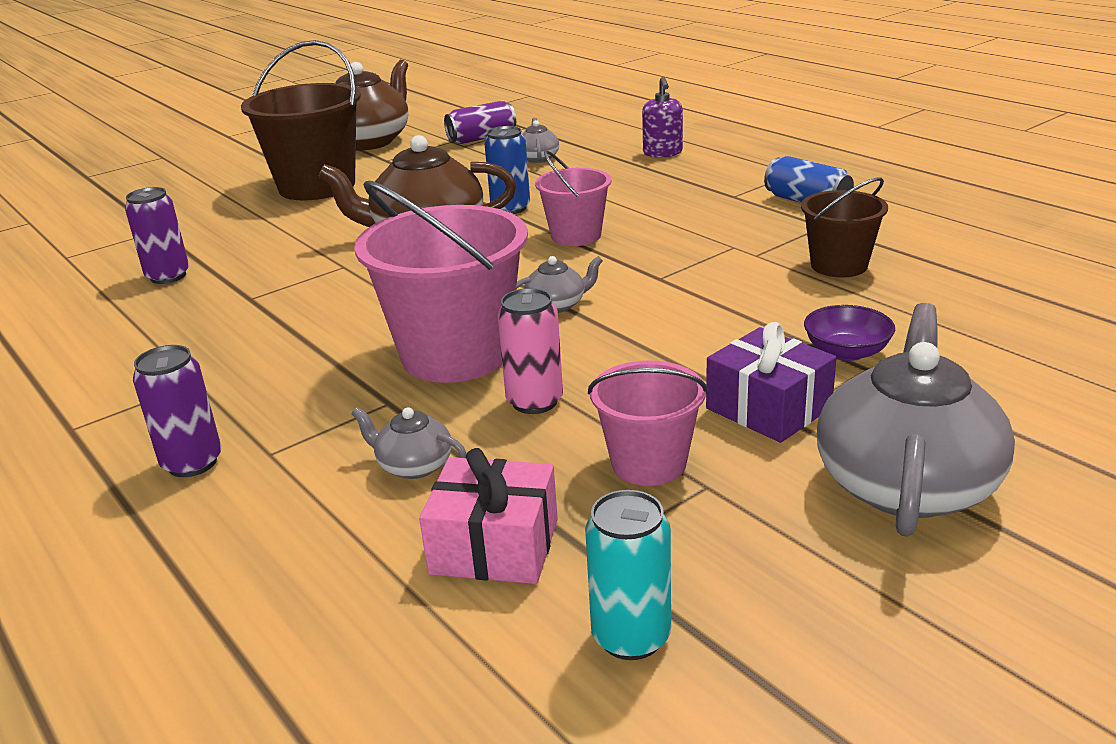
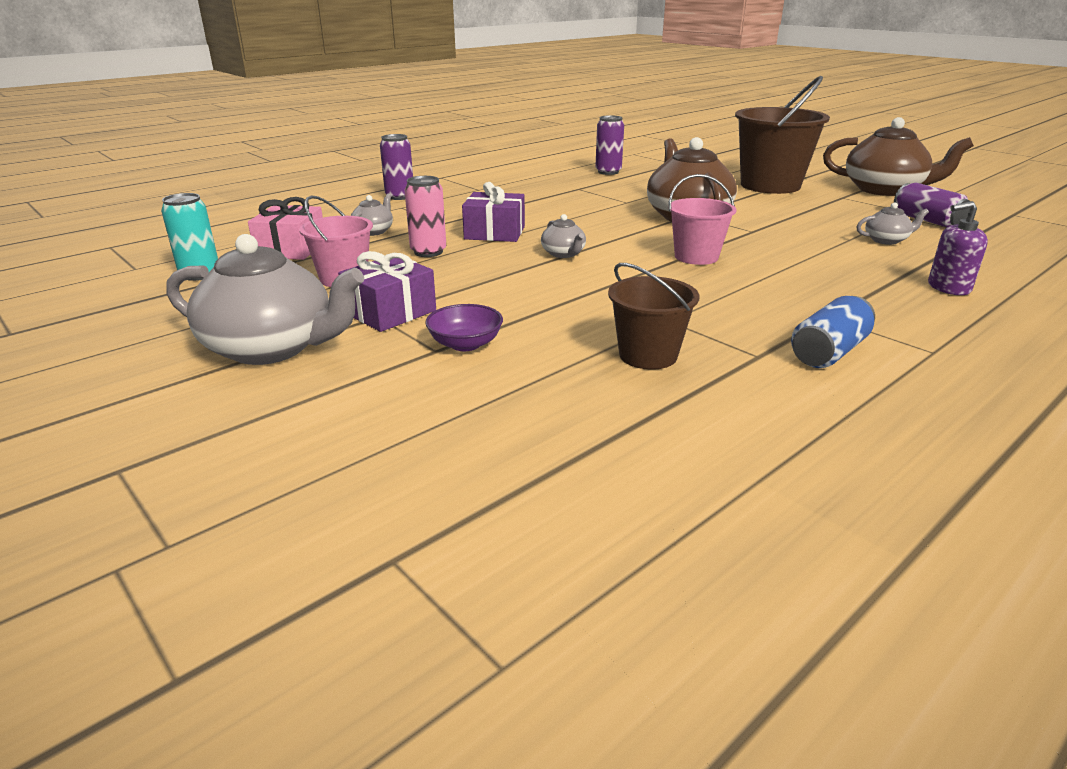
camera: 85 degrees right, 0 degrees up
pink bucket [355,181,528,383] -> purple gift [462,182,525,242]
blue can [484,126,530,214] -> none

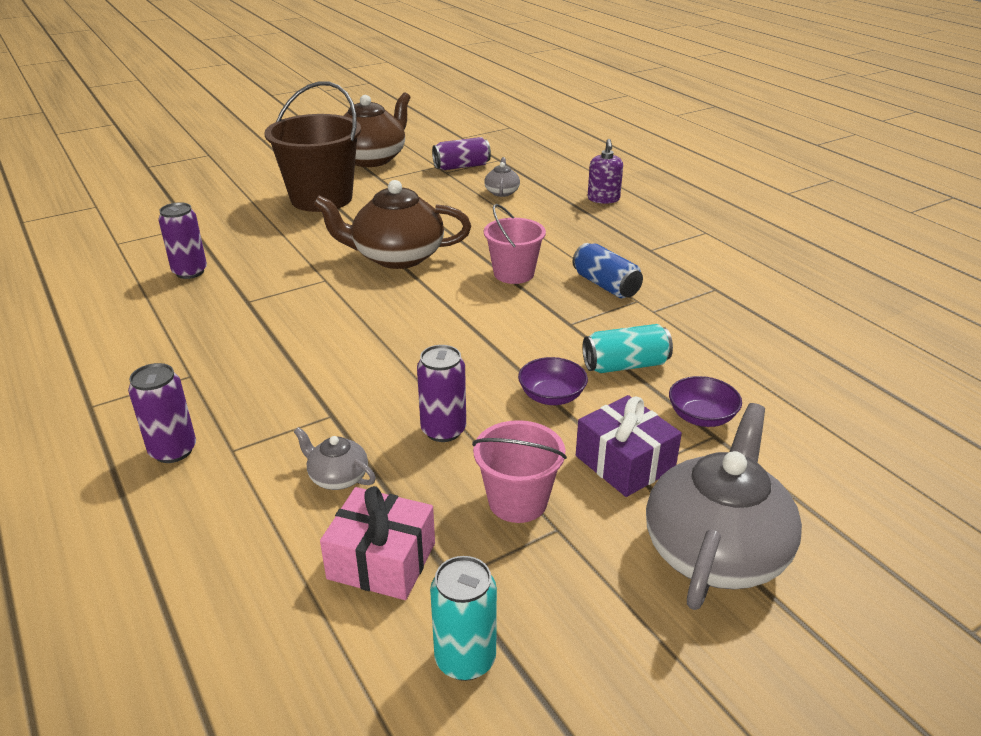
camera: 80 degrees left, 5 degrees up
pink can [405,176,446,257] -> purple can [417,345,466,442]
purple gift [462,182,525,242] -> none
grey teapot [541,214,586,258] -> none
brown bucket [608,263,699,369] -> none
blue can [791,296,875,368] -> blue can moved to [573,243,643,298]
none -> purple bowl [518,357,588,405]
none -> turquoise can [582,324,673,373]

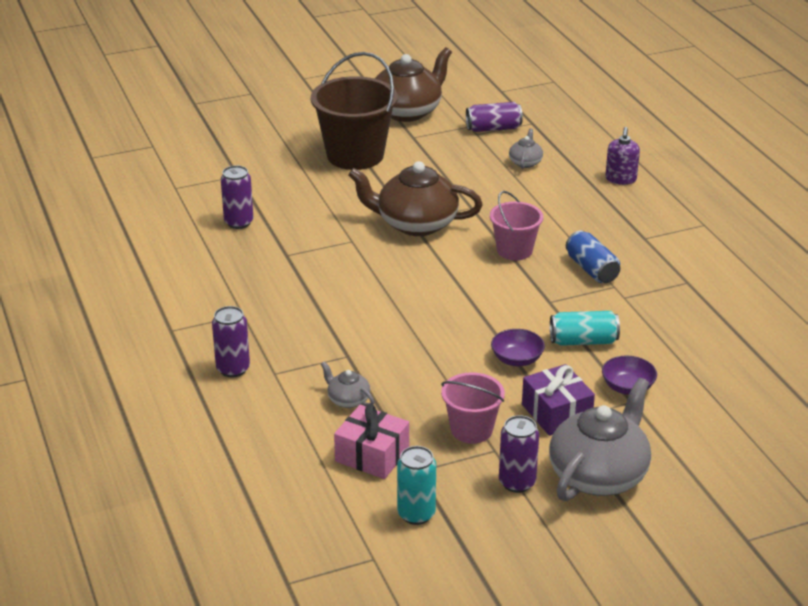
camera: 10 degrees right, 0 degrees up
purple can [417,345,466,442] -> purple can moved to [499,415,539,493]

